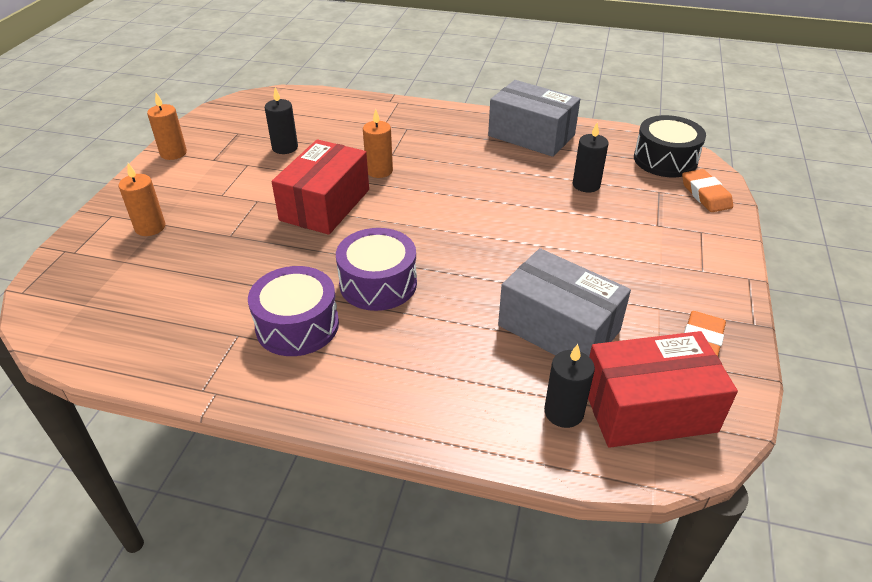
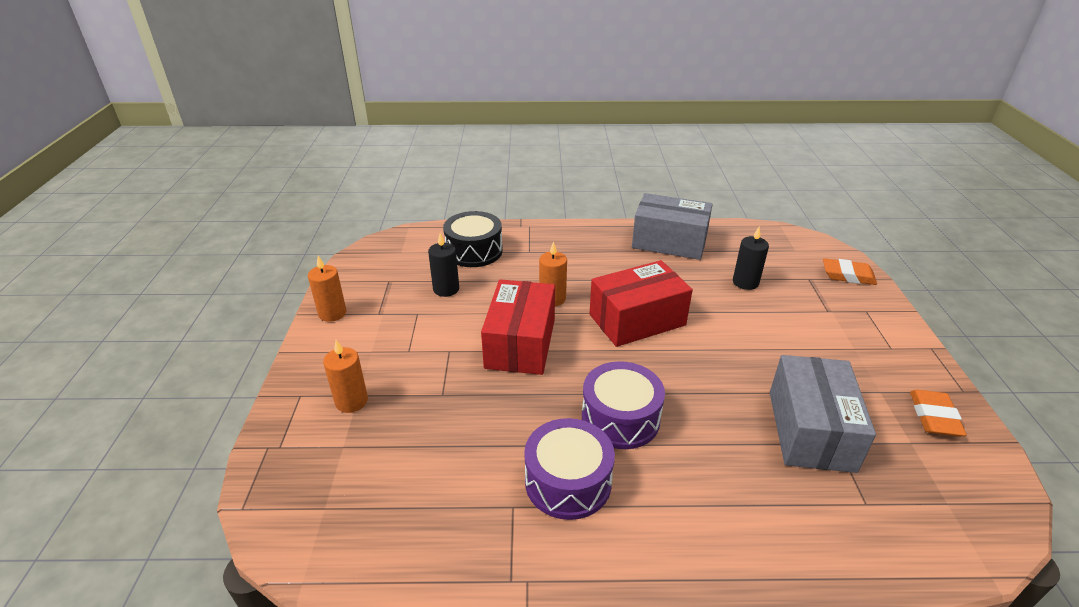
camera: 15 degrees left, 5 degrees down
grey box [498,248,631,356] -> grey box turned 75 degrees clockwise [770,355,876,473]
black candle [544,344,595,428] -> none
red box [588,331,738,448] -> red box moved to [589,260,693,347]
black drum [634,115,706,177] -> black drum moved to [443,211,503,267]
orange eraser [682,169,733,212] -> orange eraser turned 45 degrees counterclockwise [823,258,877,285]

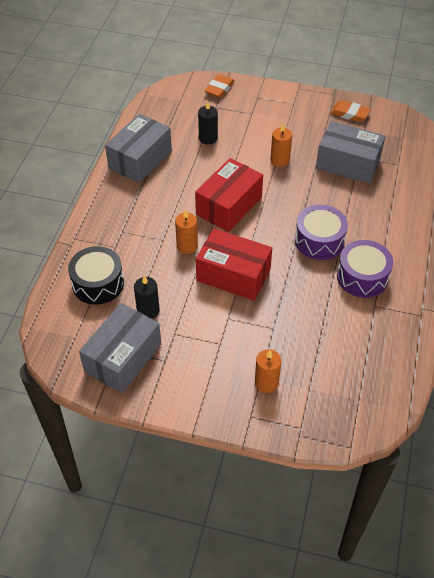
camera: 75 degrees left, 15 degrees up
orange candle [308,256,347,322] -> orange candle moved to [270,123,292,167]
red box [589,260,693,347] -> red box turned 45 degrees clockwise [195,158,263,232]
none -> grey box [79,303,161,393]

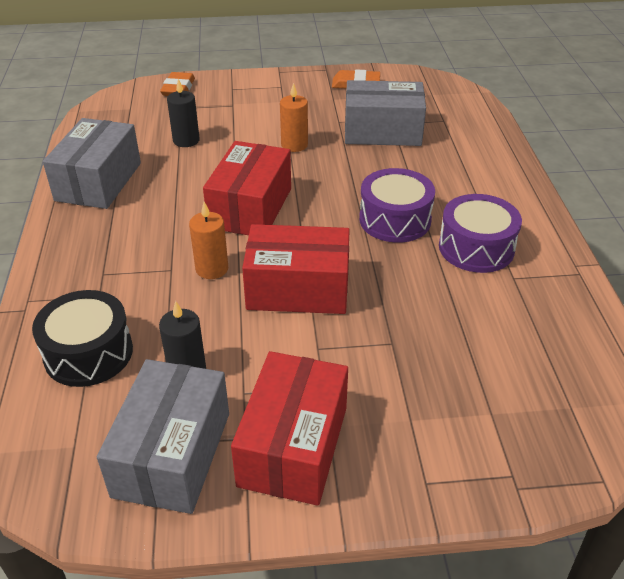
camera: 20 degrees left, 10 degrees down
orange candle [255,349,282,393] -> none
none -> red box [231,351,348,506]

